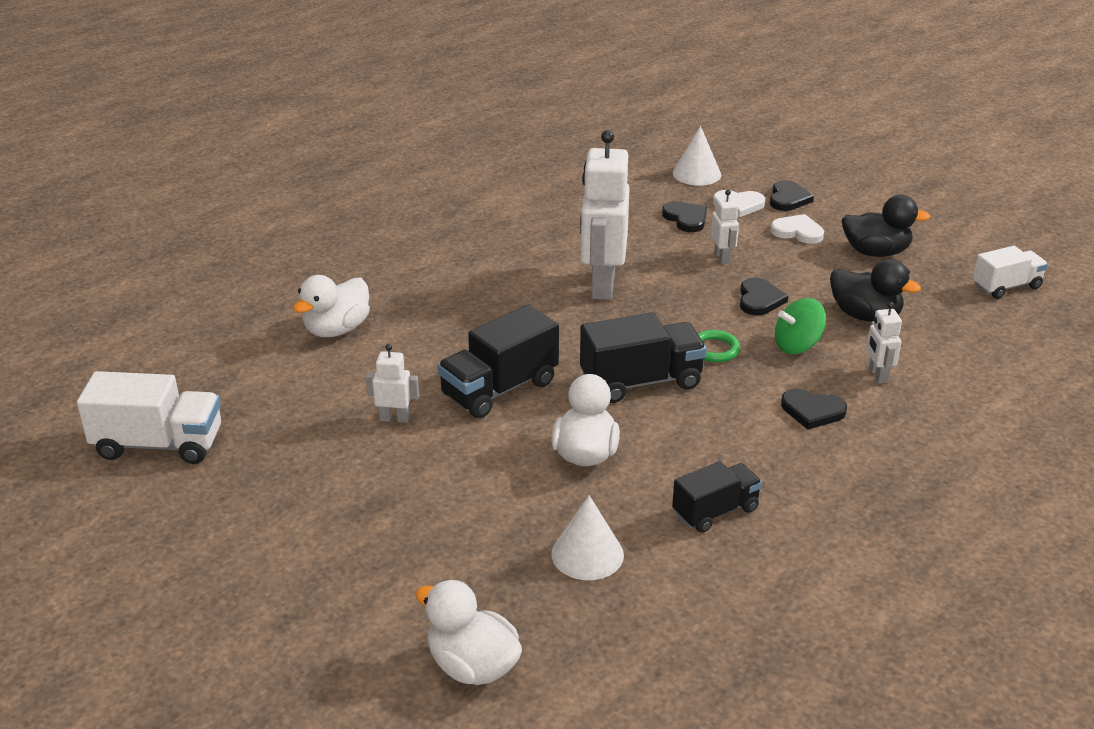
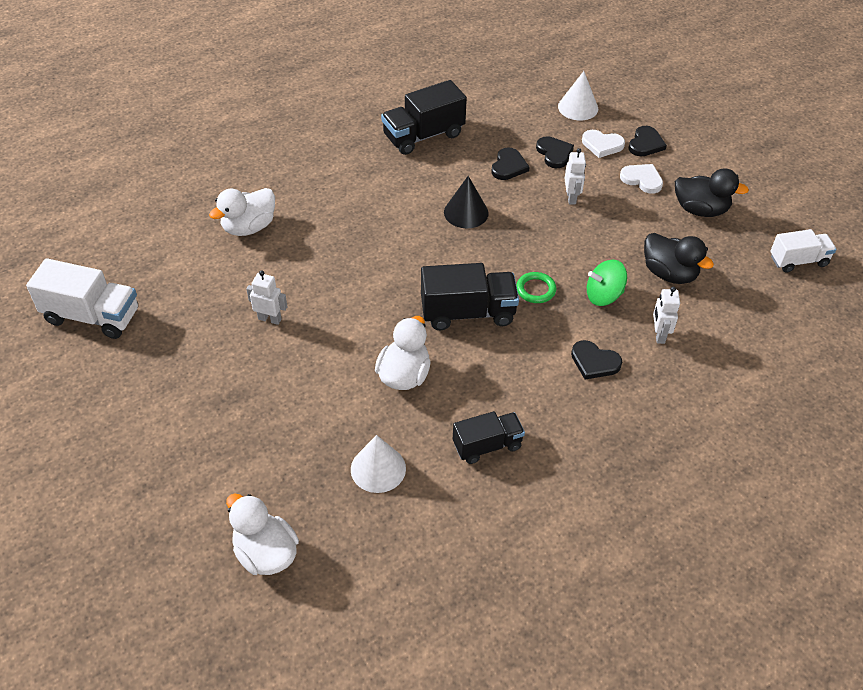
camera: 10 degrees right, 15 degrees up
black truck [437,304,559,418] -> black truck moved to [381,80,467,155]
white robot [580,130,630,300] -> black cone [444,176,489,228]
black heart [740,278,788,315] -> black heart moved to [491,147,530,180]

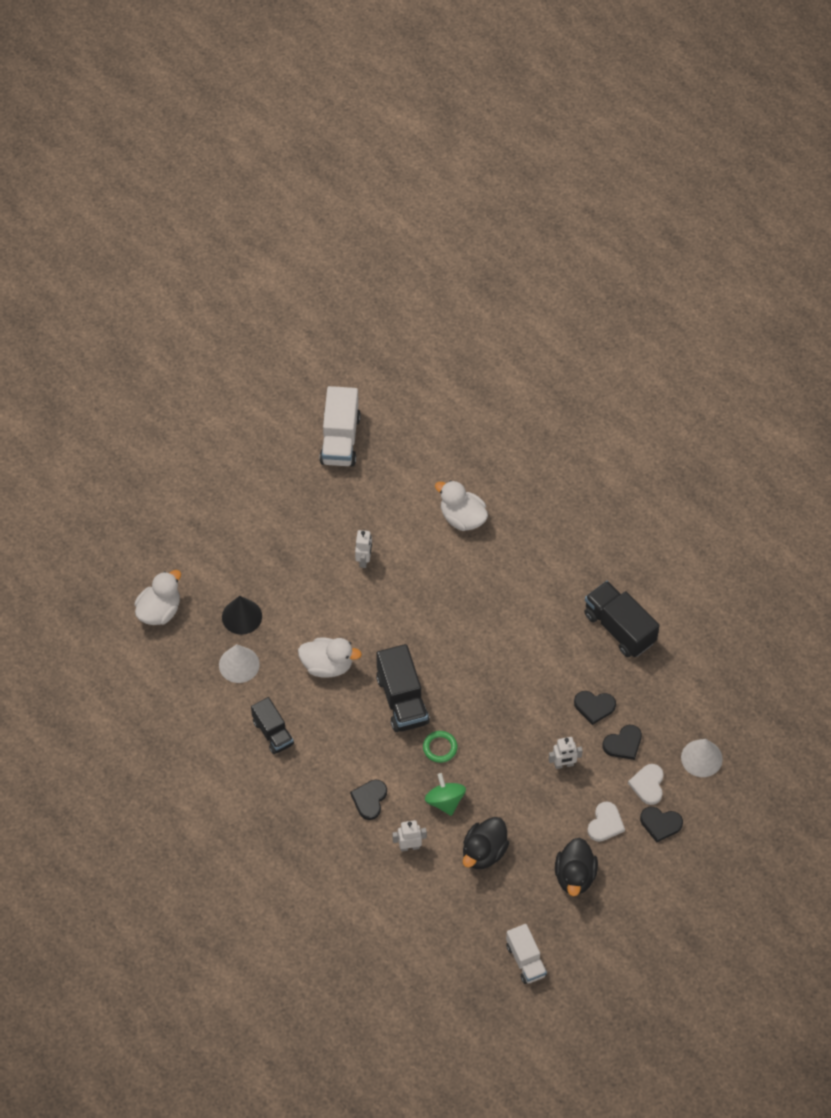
camera: 80 degrees right, 10 degrees up
black cone [444,176,489,228] -> black cone moved to [222,596,262,635]

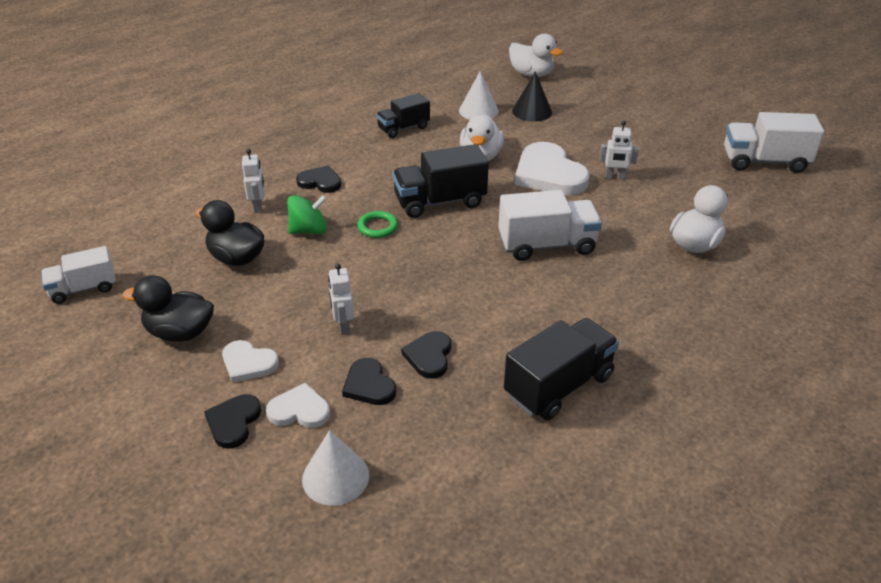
camera: 90 degrees right, 20 degrees down
none -> white truck [498,190,602,261]
none -> white heart [515,142,590,195]

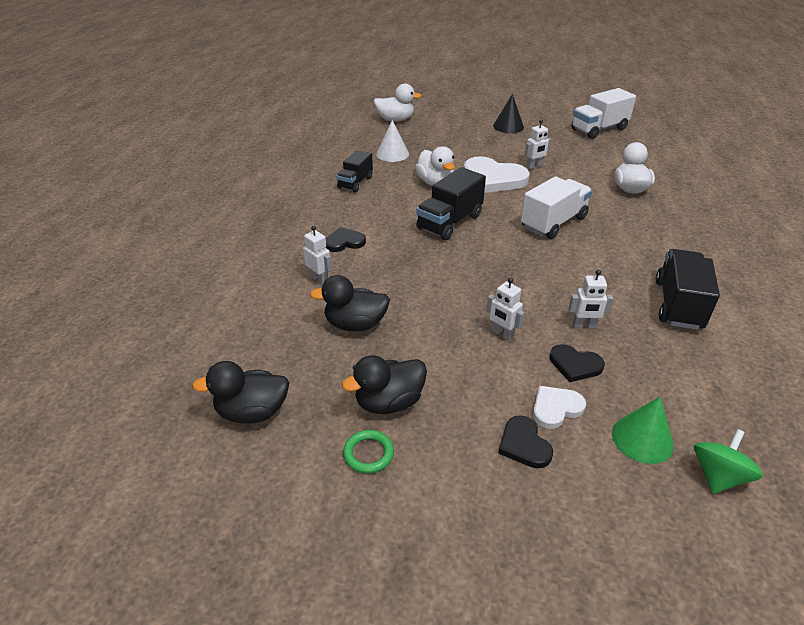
camera: 35 degrees left, 0 degrees up
white truck [41,246,116,304] -> black duck [192,361,289,424]
white heart [222,340,279,383] -> none
green spinning top [287,195,327,234] -> green spinning top moved to [694,429,763,494]
white cone [302,430,369,506] -> green cone [612,396,674,464]
green ring [357,211,398,238] -> green ring moved to [343,430,394,473]
black heart [401,331,451,379] -> white robot [569,270,614,328]
black cone [512,71,552,122] -> black cone moved to [493,94,524,133]

